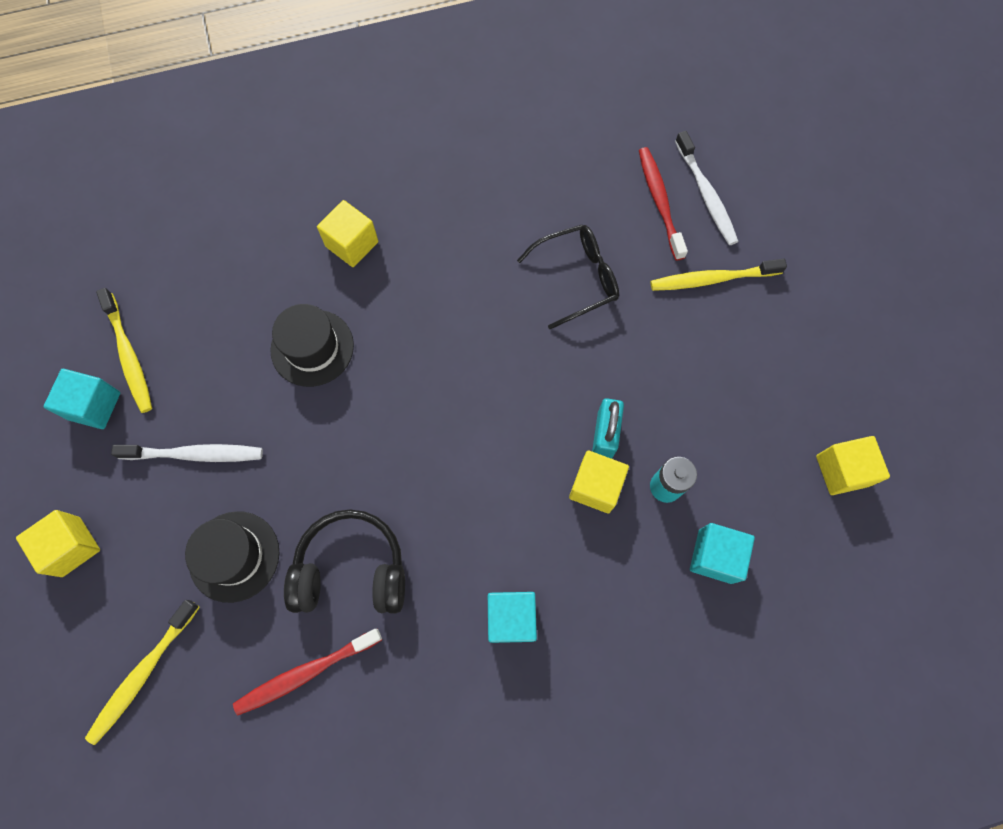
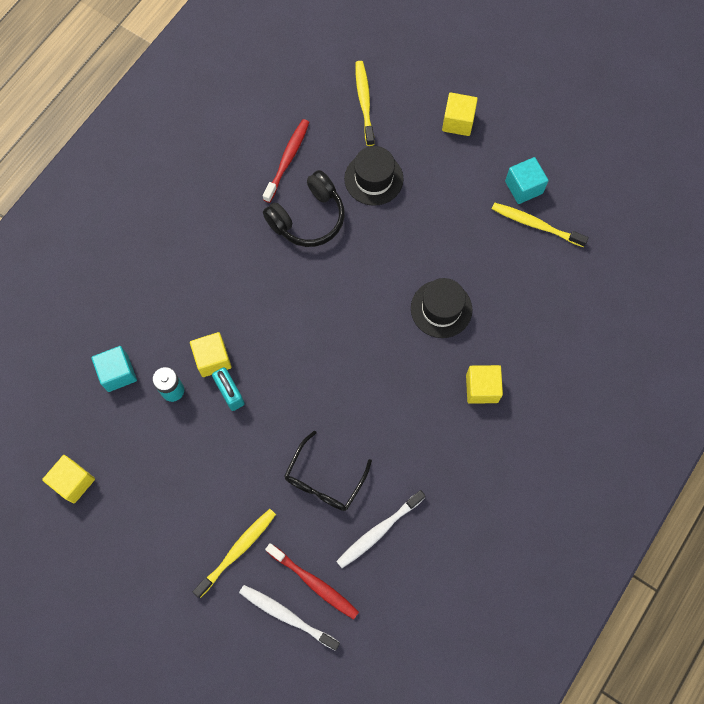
camera: 140 degrees right, 0 degrees up
white toothbrush [111,444,263,462] -> white toothbrush moved to [336,490,426,568]
turquoise cube [488,592,537,643] -> none

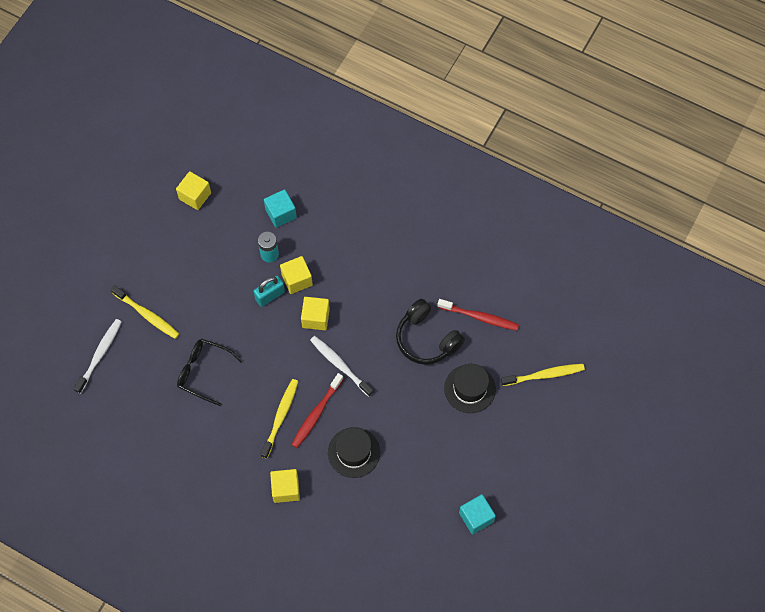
camera: 85 degrees right, 5 degrees down
red toothbrush [265,543,359,620] -> red toothbrush moved to [291,373,343,448]
white toothbrush [336,490,426,568] -> white toothbrush moved to [310,336,374,397]
yellow cube [442,93,478,136] -> yellow cube moved to [301,297,330,330]
yellow toothbrush [492,202,589,247] -> yellow toothbrush moved to [261,379,298,459]

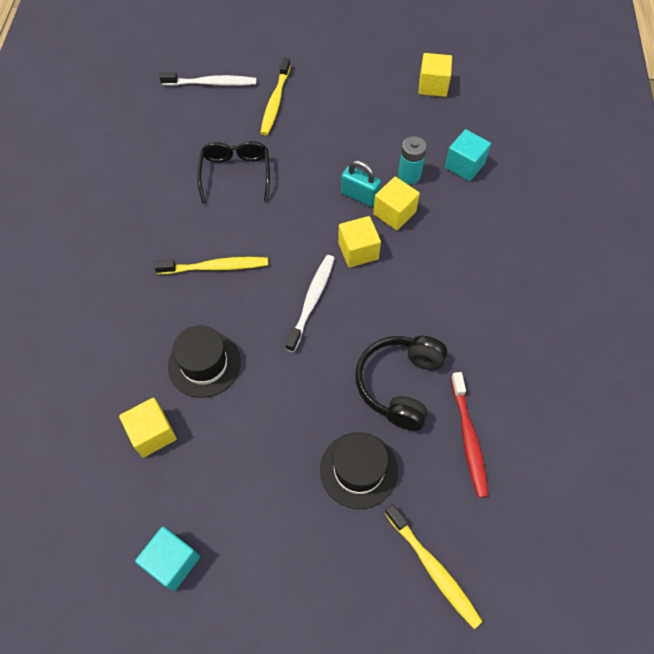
camera: 65 degrees right, 5 degrees down
yellow cube [270,469,300,503] -> yellow cube moved to [119,398,176,457]
red toothbrush [291,373,343,448] -> none

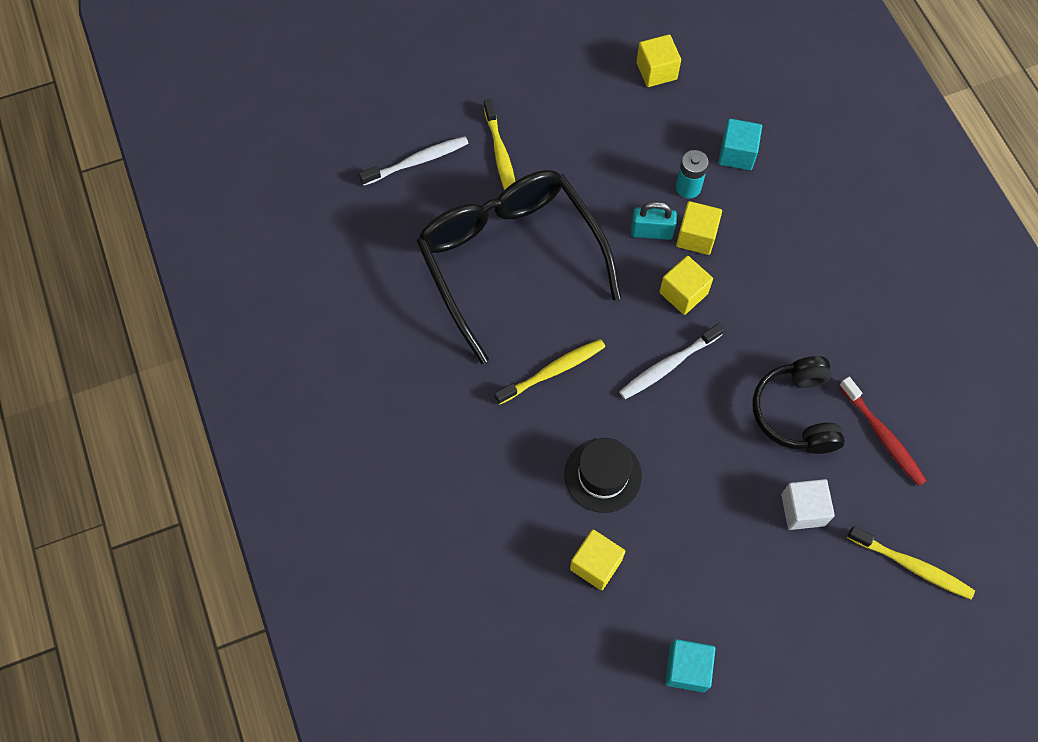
camera: 25 degrees left, 5 degrees up
black glasses [197,141,270,204] -> black glasses [416,170,621,364], size x2.09
white toothbrush [285,255,335,352] -> white toothbrush turned 120 degrees counterclockwise [619,323,724,399]
black hat [320,432,398,509] -> white cube [781,479,835,530]

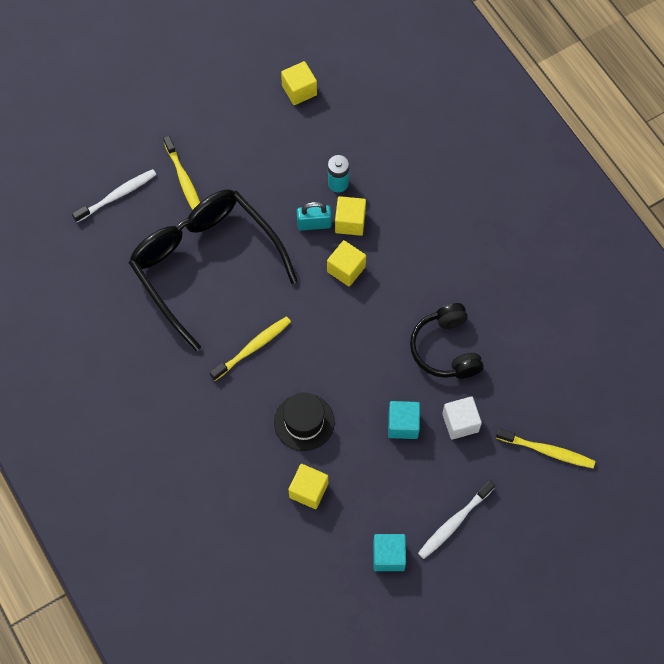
camera: 10 degrees left, 0 degrees up
white toothbrush [619,323,724,399] -> white toothbrush moved to [418,481,495,559]
turquoise cube [718,119,762,170] -> turquoise cube moved to [388,401,420,439]
red toothbrush [839,377,927,486] -> none

